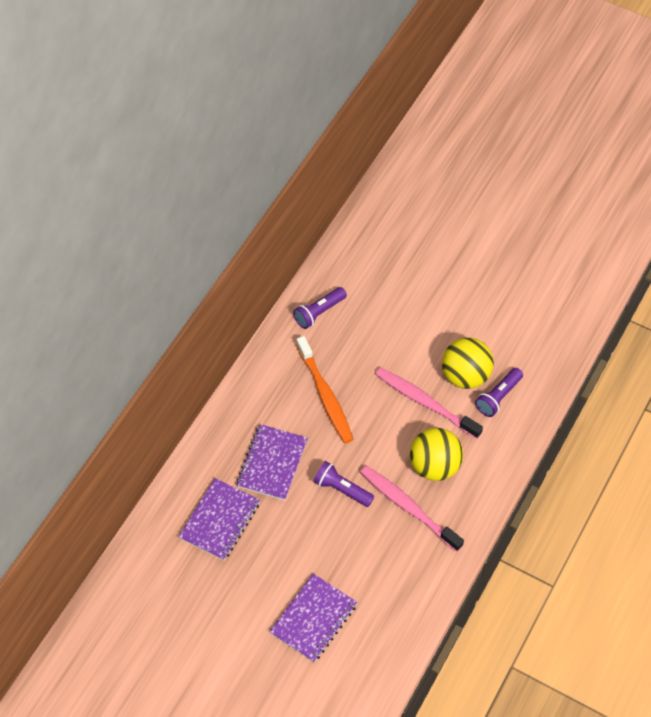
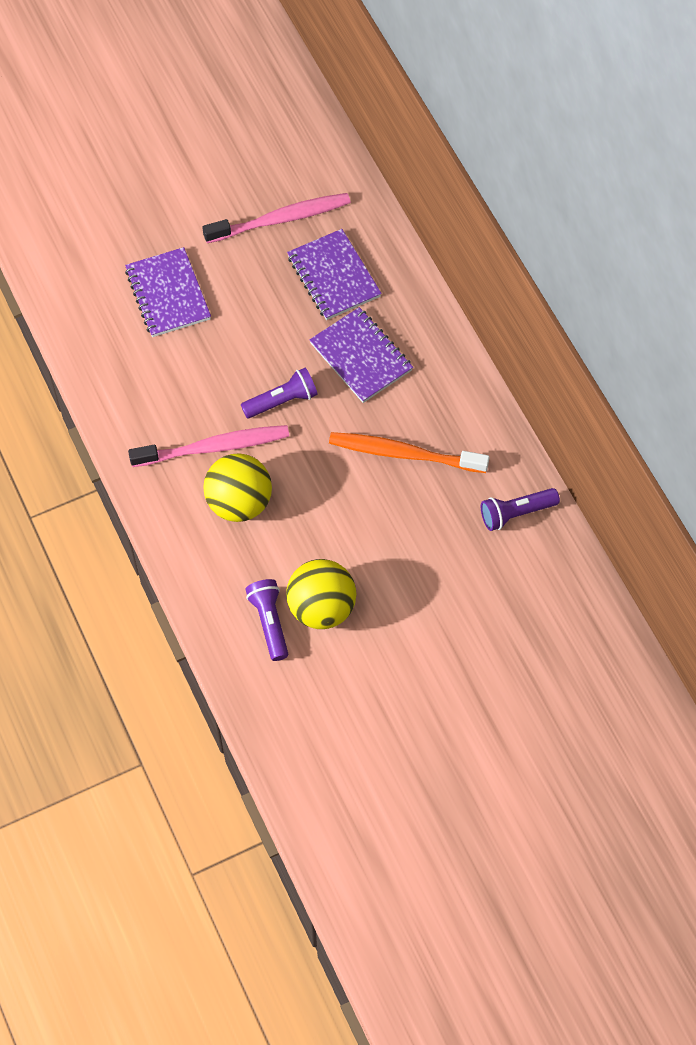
camera: 125 degrees right, 5 degrees up
purple flashlight [293,287,347,329] -> purple flashlight turned 105 degrees counterclockwise [481,488,560,531]
pink toothbrush [375,367,483,439] -> pink toothbrush moved to [202,193,351,243]

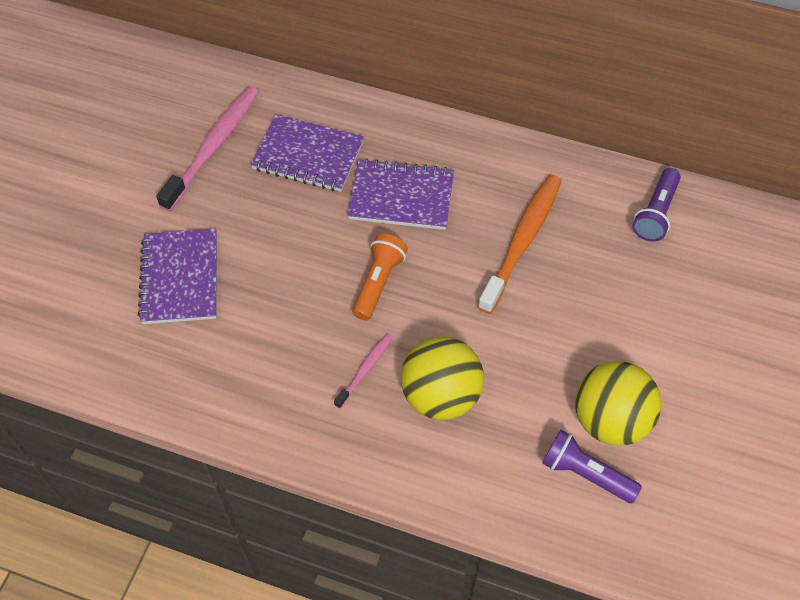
camera: 45 degrees left, 5 degrees down
purple notebook [125,247,211,337] -> purple notebook turned 60 degrees clockwise [138,229,217,324]
pink toothbrush [128,425,289,467] -> pink toothbrush [334,333,393,409], size x0.50
purple flashlight [241,368,318,418] -> orange flashlight [352,234,408,320]
orange toothbrush [329,432,490,473] -> orange toothbrush turned 150 degrees clockwise [478,174,562,314]

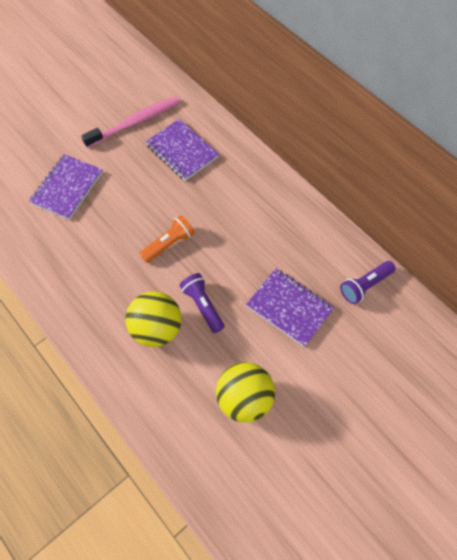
camera: 30 degrees right, 5 degrees up
pink toothbrush [334,333,393,409] -> none
purple notebook [347,159,454,230] -> purple notebook moved to [246,268,334,347]
orange toothbrush [478,174,562,314] -> none
purple flashlight [542,430,642,503] -> purple flashlight moved to [179,273,224,333]

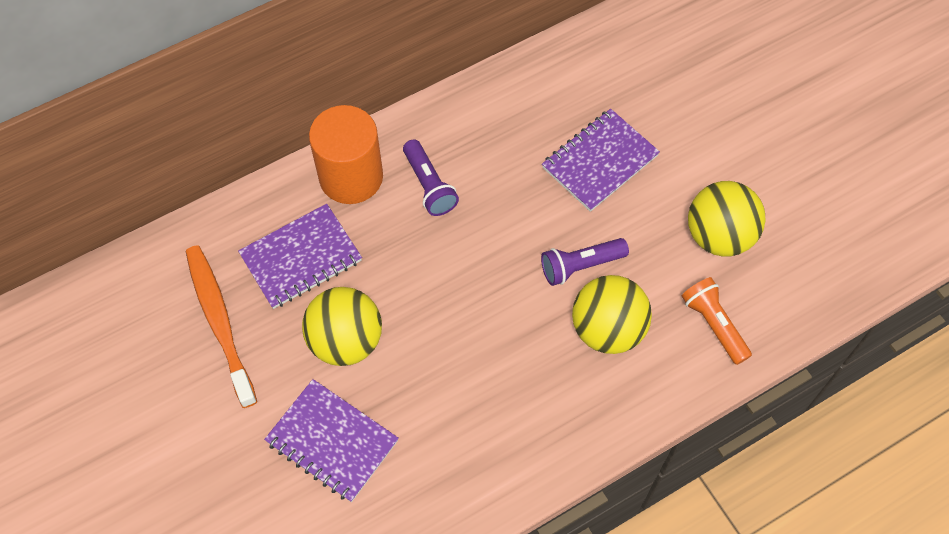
camera: 80 degrees left, 0 degrees up
pink toothbrush [81,96,180,148] -> orange toothbrush [185,245,257,408]
orange flashlight [139,215,195,263] -> orange flashlight moved to [682,277,752,365]
purple flashlight [340,261,396,304] -> purple flashlight moved to [403,139,459,216]
none -> yellow ball [302,287,382,366]
none -> orange cylinder [309,105,383,204]

